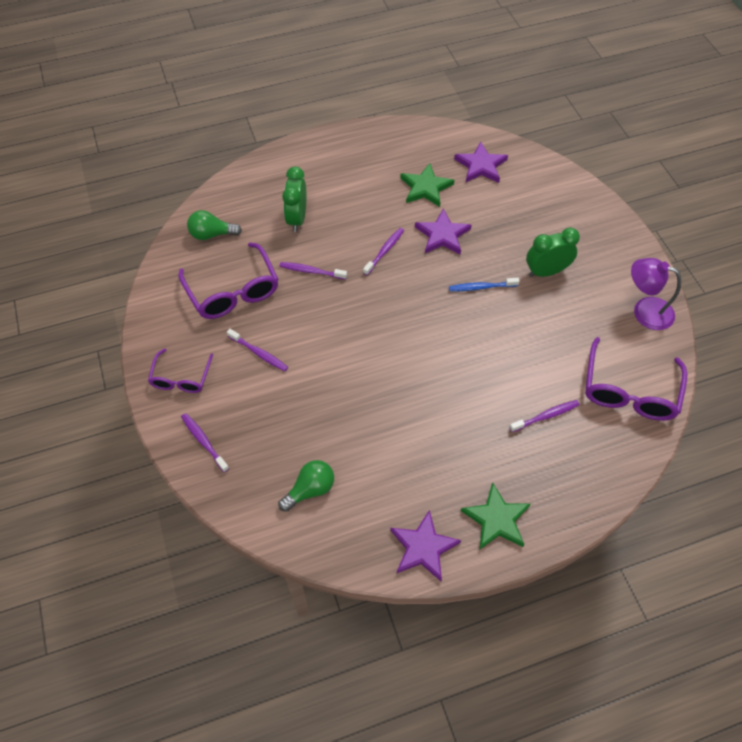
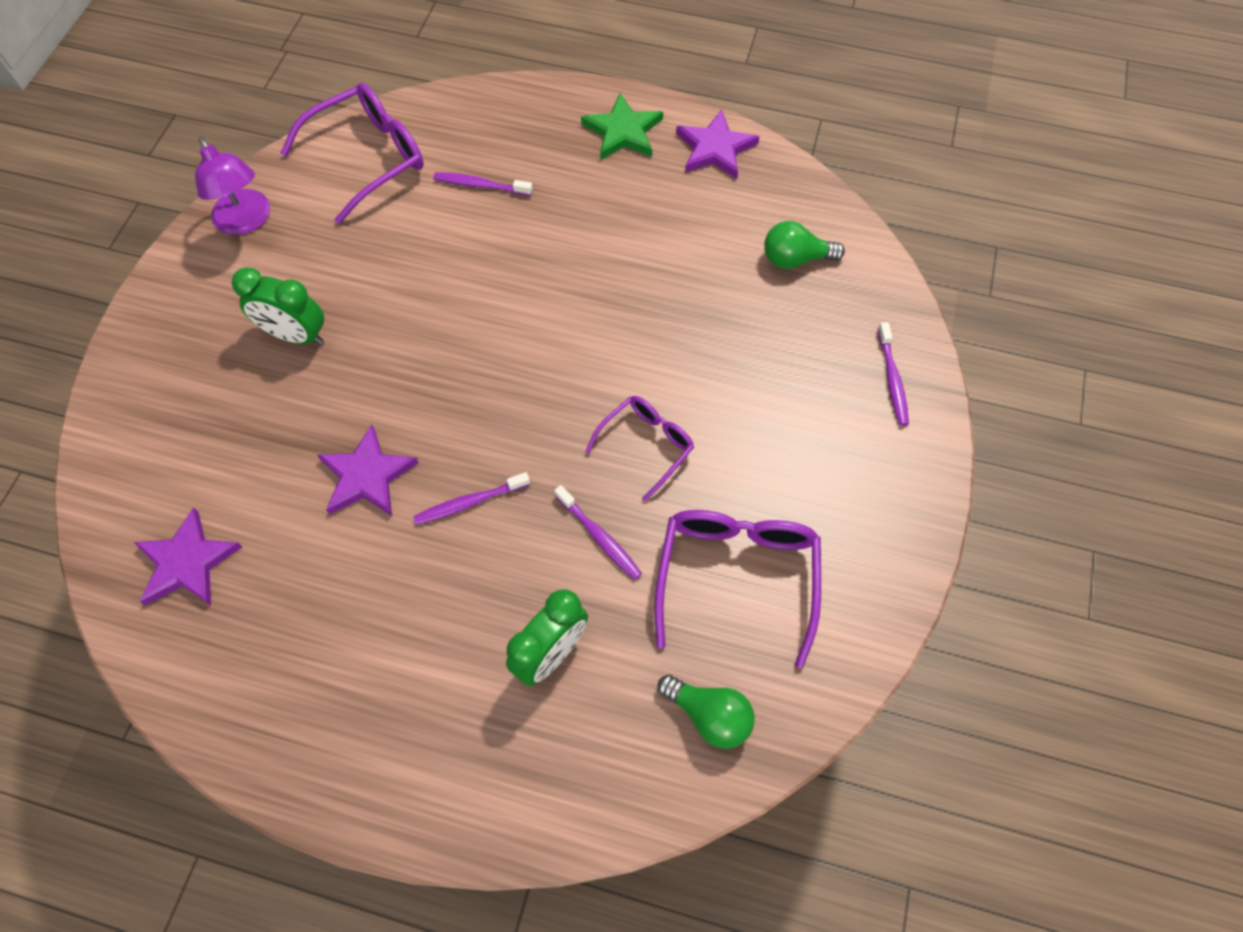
camera: 145 degrees left, 5 degrees up
purple glasses [148,348,213,393] -> purple glasses moved to [585,396,694,502]
purple toothbrush [227,329,288,372] -> none
green star [400,163,454,207] -> none
blue toothbrush [449,278,520,291] -> none

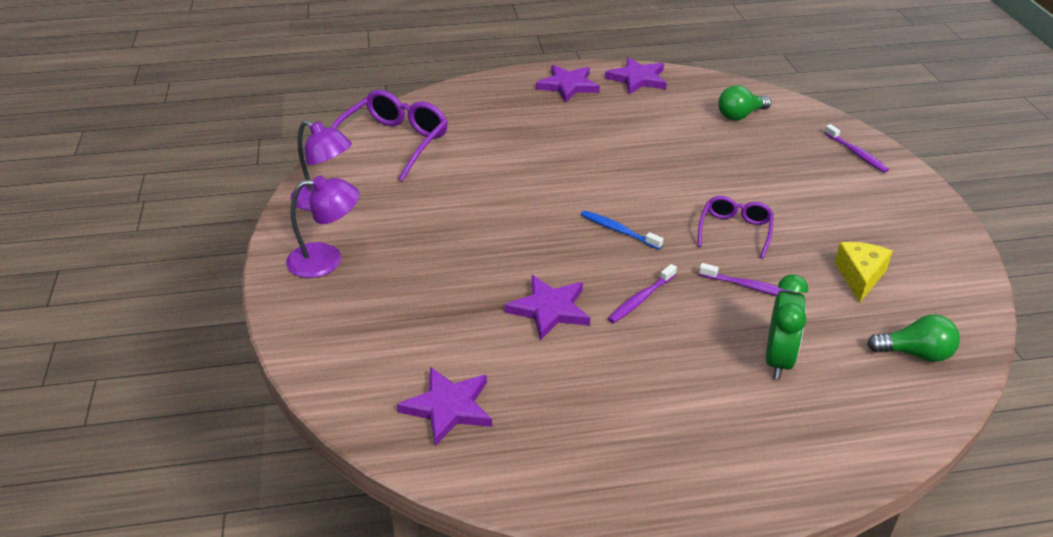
camera: 25 degrees left, 25 degrees down
green clock [232,267,324,344] -> none
purple toothbrush [433,172,533,196] -> none
green star [581,93,663,160] -> purple star [536,65,600,103]
purple glasses [654,510,821,669] -> yellow cheese [835,242,893,303]
none -> purple lamp [286,175,359,278]
none -> blue toothbrush [581,210,663,250]

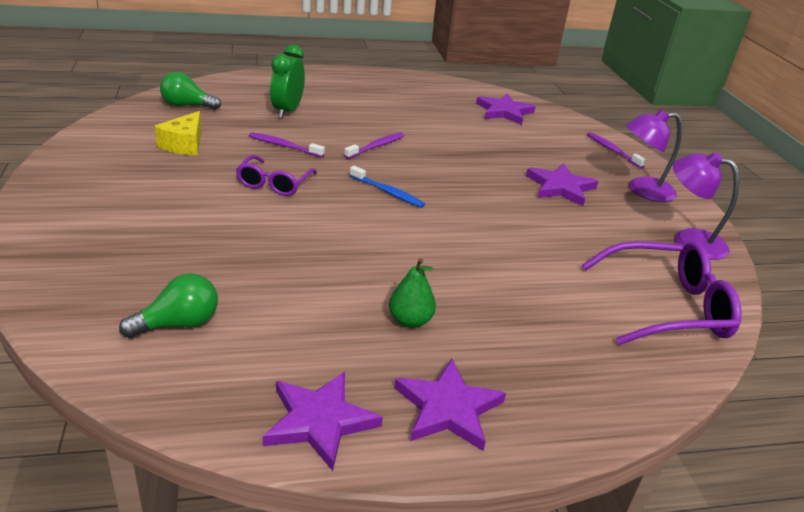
camera: 175 degrees right, 5 degrees down
purple glasses [331,90,448,181] -> purple glasses turned 120 degrees counterclockwise [582,241,742,345]
purple star [504,275,590,340] -> purple star moved to [526,163,598,206]
purple toothbrush [825,124,889,173] -> purple toothbrush moved to [587,132,647,168]
none -> green pear [389,258,436,328]

